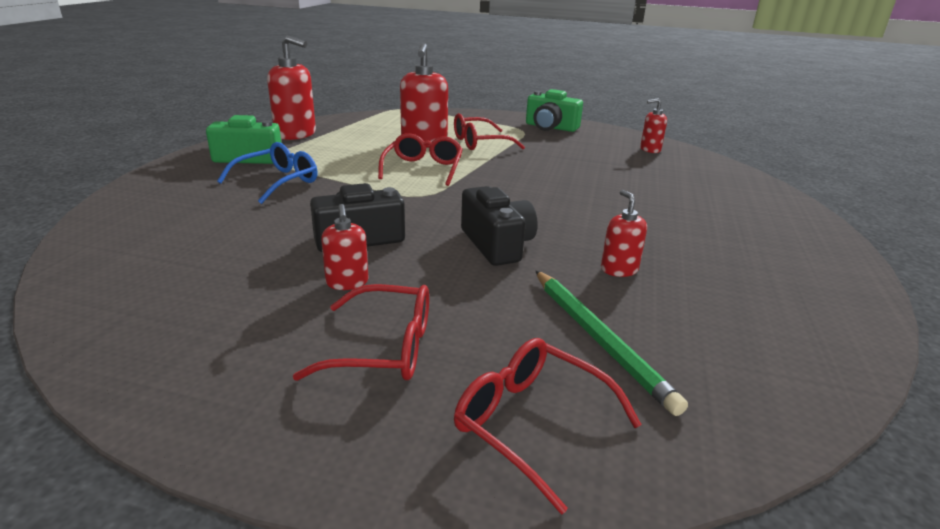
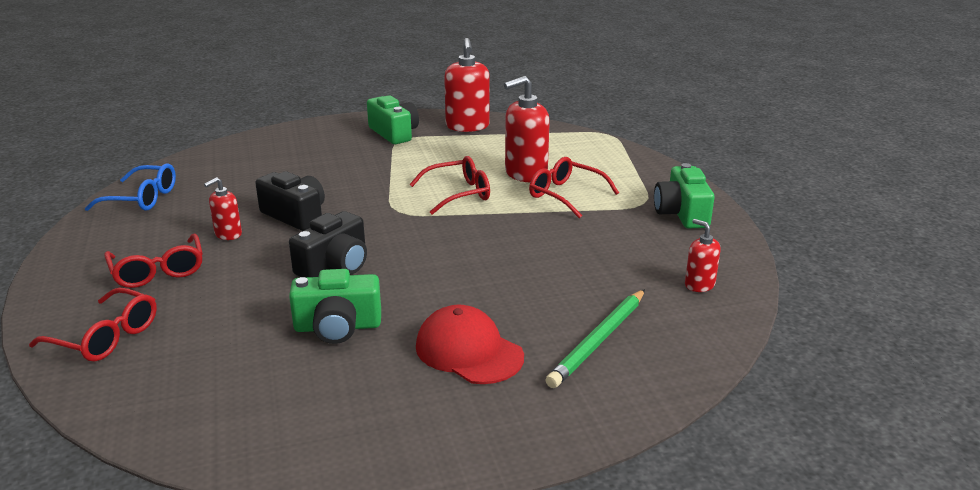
camera: 60 degrees right, 0 degrees up
blue glasses [217,142,317,204] -> blue glasses moved to [85,164,176,211]
red glasses [454,338,642,514] -> red glasses turned 105 degrees clockwise [29,287,157,362]
green pencil [536,271,688,416] -> green pencil moved to [546,289,645,388]
red soap dispenser [601,190,647,277] -> green camera [289,269,381,344]
none -> red cap [416,305,524,384]

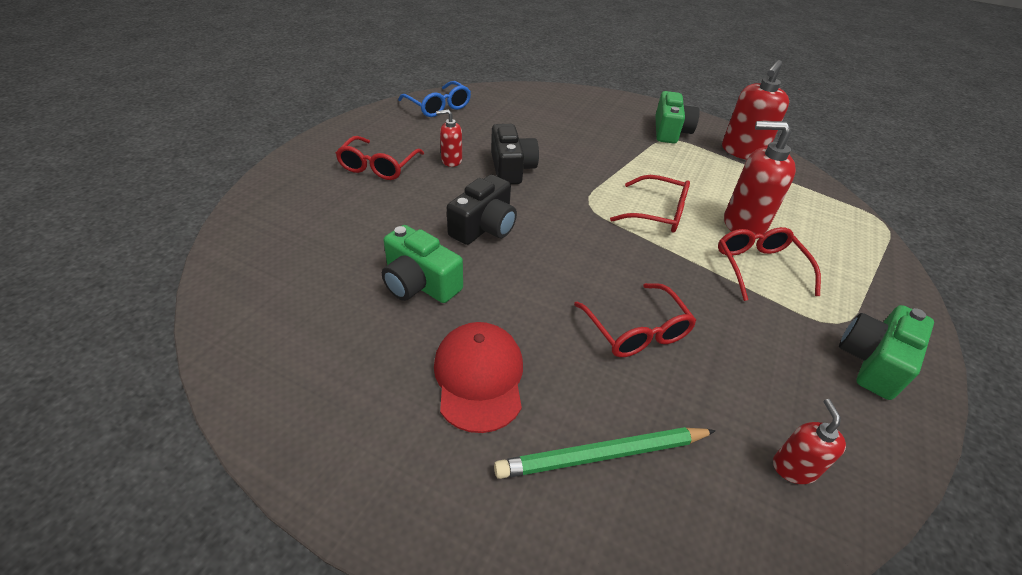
camera: 40 degrees right, 15 degrees up
red glasses [29,287,157,362] -> red glasses moved to [574,283,697,357]
black camera [289,211,367,277] -> black camera turned 45 degrees counterclockwise [447,175,517,245]

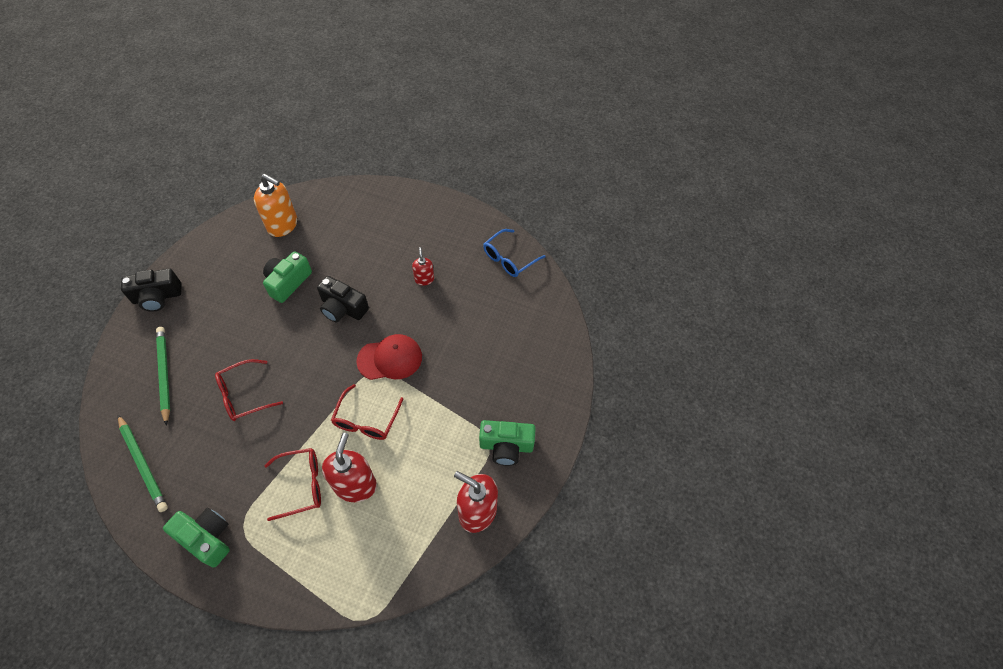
camera: 85 degrees right, 15 degrees up
red glasses [335,136,424,180] -> none
red cap [434,322,523,433] -> red cap moved to [356,334,422,380]
black camera [491,124,539,184] -> black camera moved to [121,269,181,312]
red soap dispenser [773,399,846,484] -> green pencil [118,415,168,512]
none -> orange soap dispenser [254,174,297,237]

